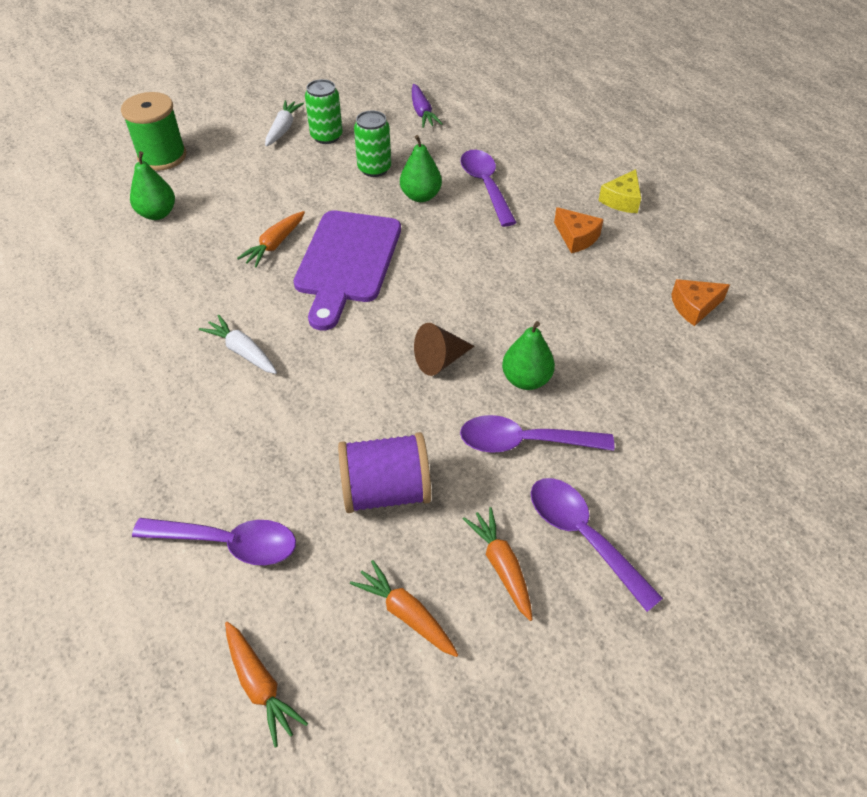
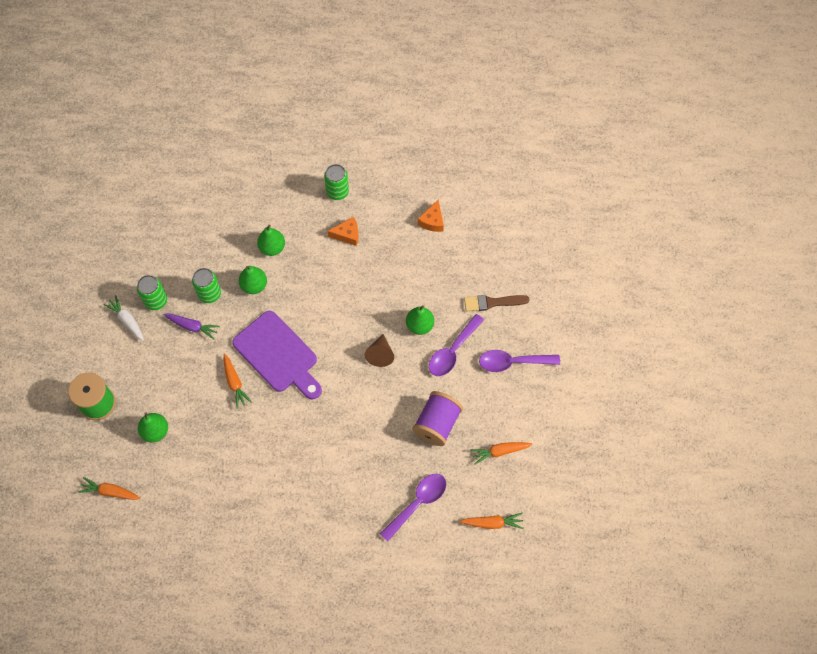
camera: 55 degrees left, 15 degrees up
white carrot [199,315,277,374] -> none
purple carrot [412,84,442,128] -> purple carrot moved to [163,314,220,339]
purple spoon [461,150,517,227] -> green pear [257,225,285,256]
orange carrot [463,507,533,621] -> orange carrot moved to [78,477,141,500]
yellow cheese [598,169,641,213] -> green can [324,164,349,200]
none -> brown brush [464,295,529,311]

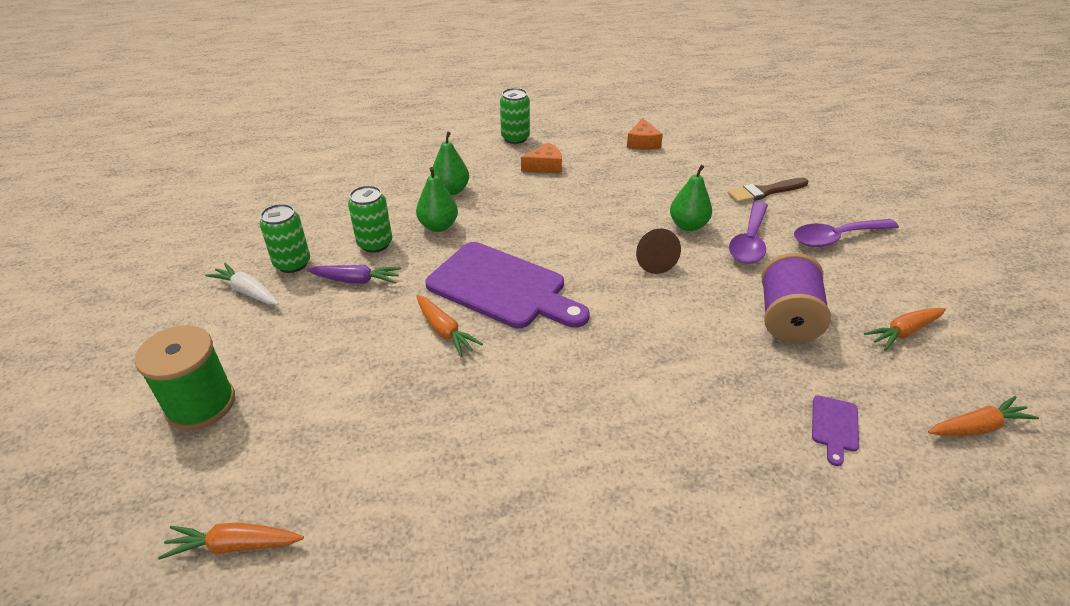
camera: 15 degrees left, 25 degrees down
green pear [138,413,168,442] -> none
purple spoon [380,474,446,542] -> purple cutting board [812,395,859,466]

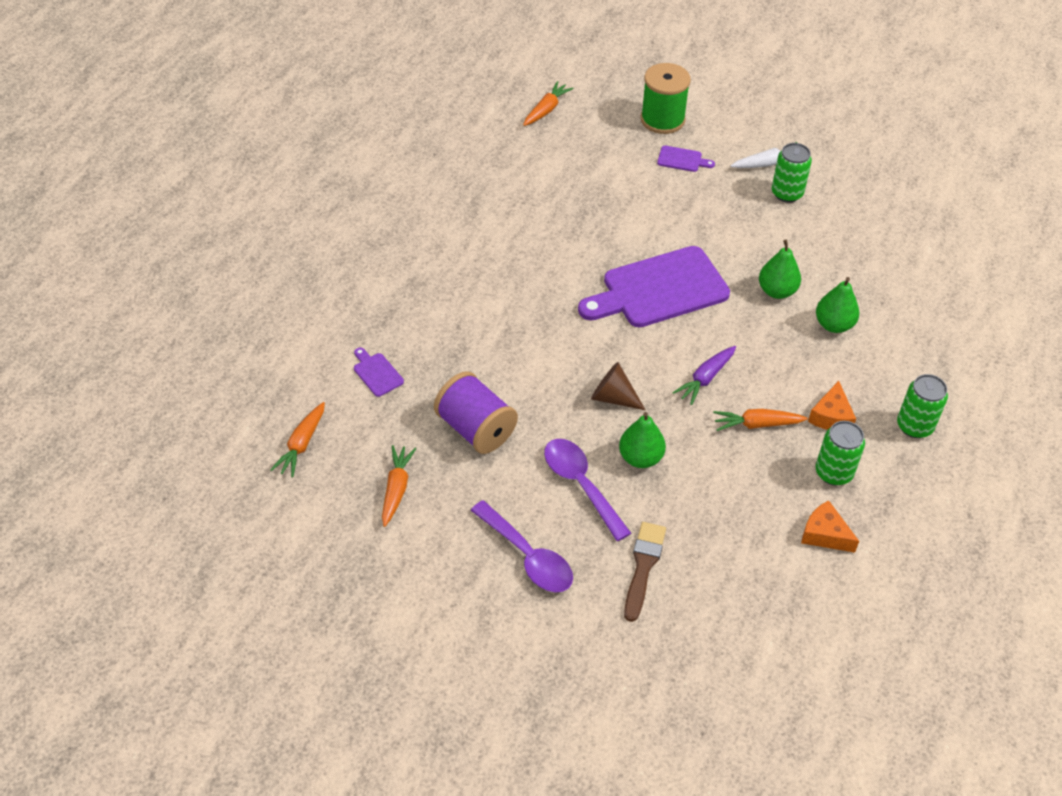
camera: 125 degrees right, 10 degrees up
purple carrot [307,265,401,284] -> purple carrot moved to [672,346,736,405]
green can [348,185,392,253] -> green can moved to [816,421,865,486]
orange carrot [416,295,483,357] -> orange carrot moved to [713,409,808,431]
purple spoon [794,219,899,247] -> purple spoon turned 120 degrees clockwise [471,500,573,592]
none -> purple cutting board [657,146,715,172]

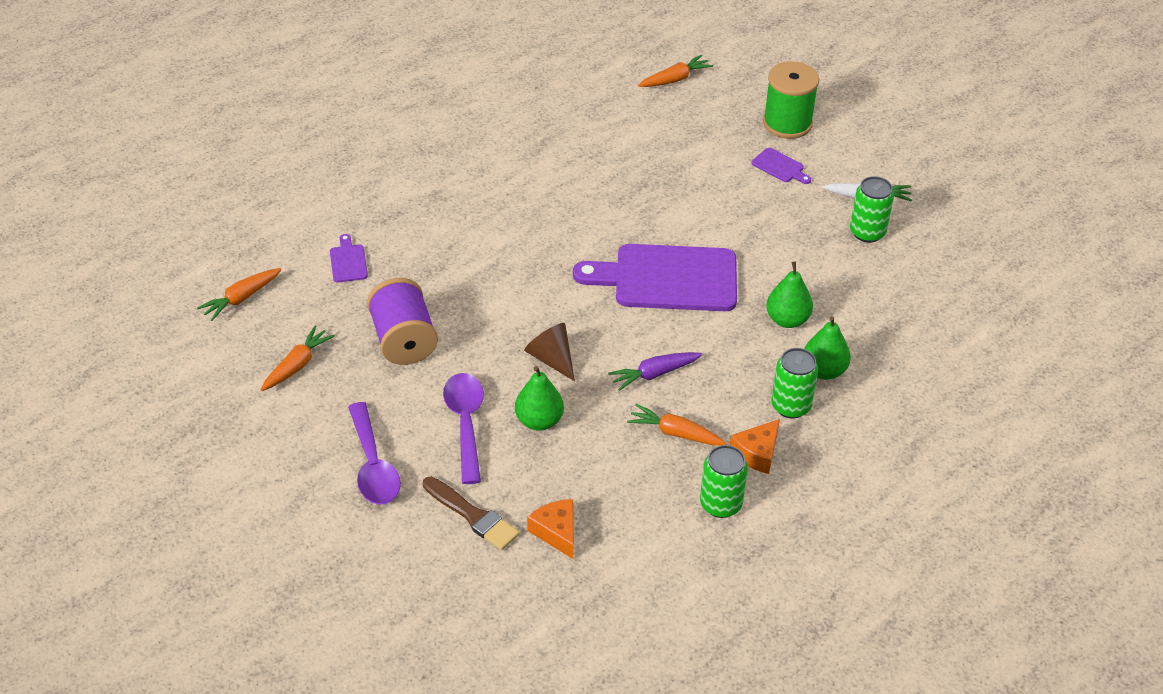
camera: 25 degrees right, 5 degrees down
brown brush [624,522,666,622] -> brown brush turned 90 degrees clockwise [423,477,519,550]
orange cheese [801,500,859,553] -> orange cheese moved to [527,499,574,559]
green can [897,374,948,438] -> green can moved to [771,348,818,418]

